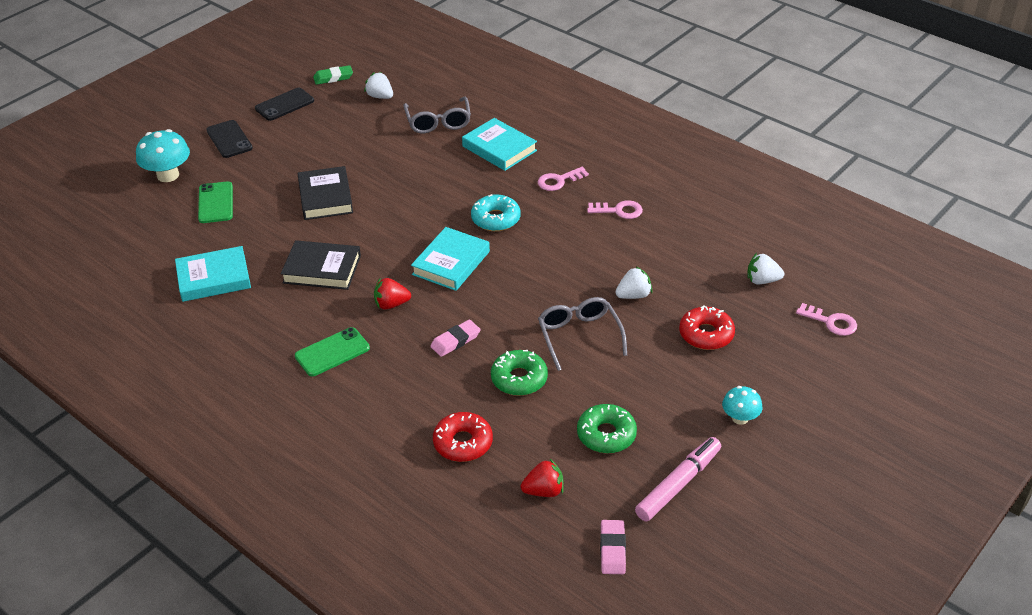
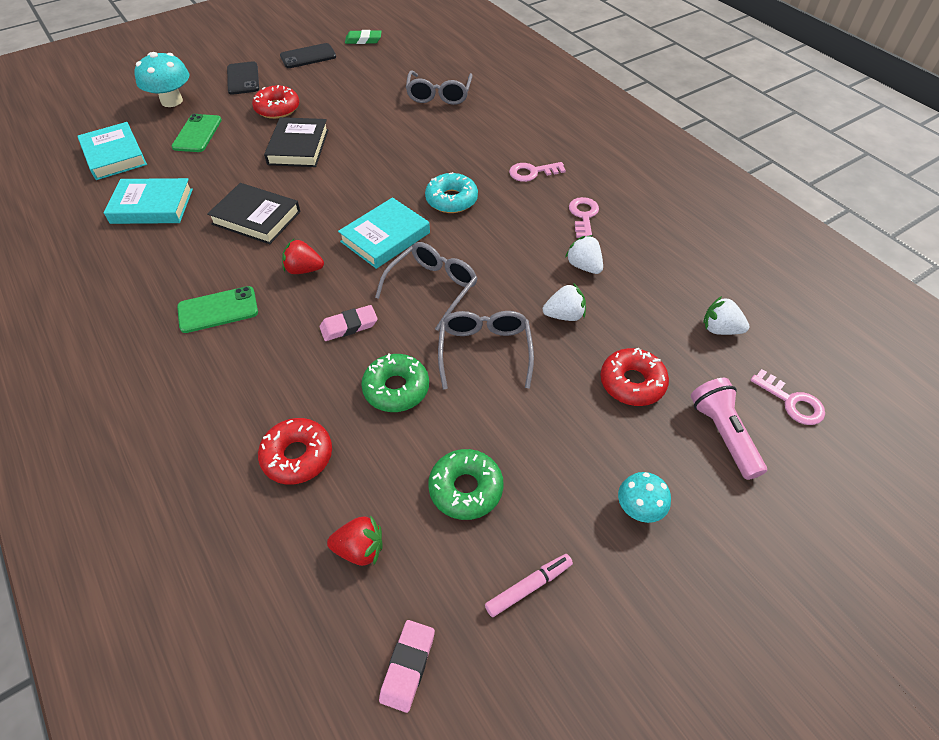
camera: 15 degrees right, 10 degrees up
white strawberry [364,72,393,99] -> white strawberry moved to [565,235,603,274]
turquoise book [462,118,537,171] -> turquoise book moved to [77,122,147,180]
pink key [587,200,643,219] -> pink key turned 105 degrees counterclockwise [569,197,599,238]
pink marker [635,437,721,522] -> pink marker [485,554,573,617], size x0.61
none -> red donut [252,85,299,119]
none -> grey glasses [375,242,478,331]
none -> pink flashlight [691,378,767,480]

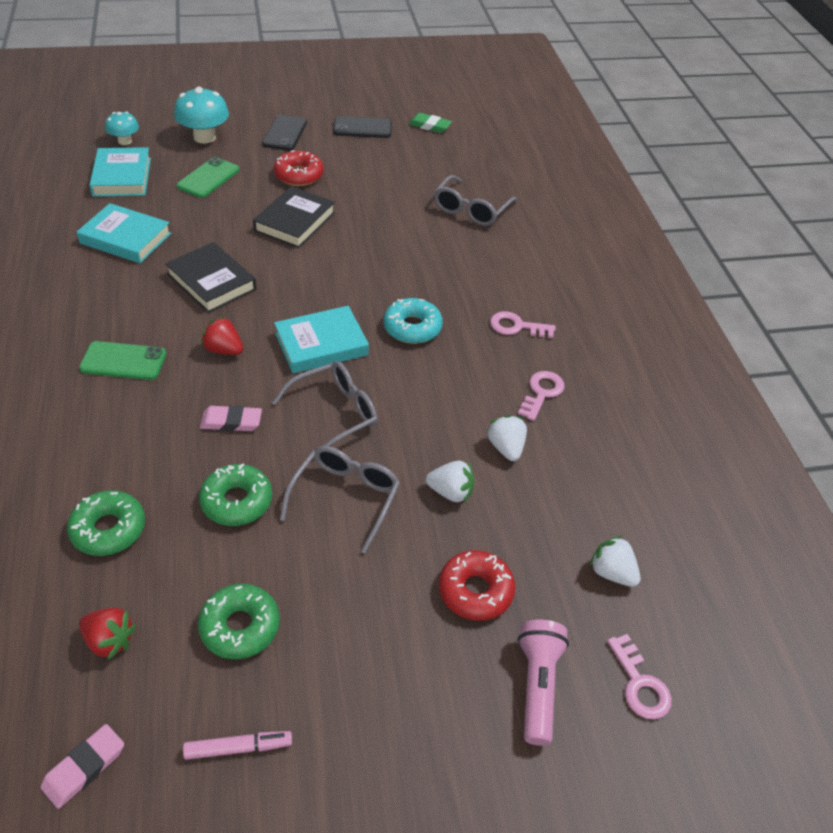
camera: 20 degrees right, 5 degrees down
red donut [258,418,332,485] -> green donut [67,490,145,556]
turquoise mushroom [618,472,671,523] -> turquoise mushroom moved to [105,111,139,145]

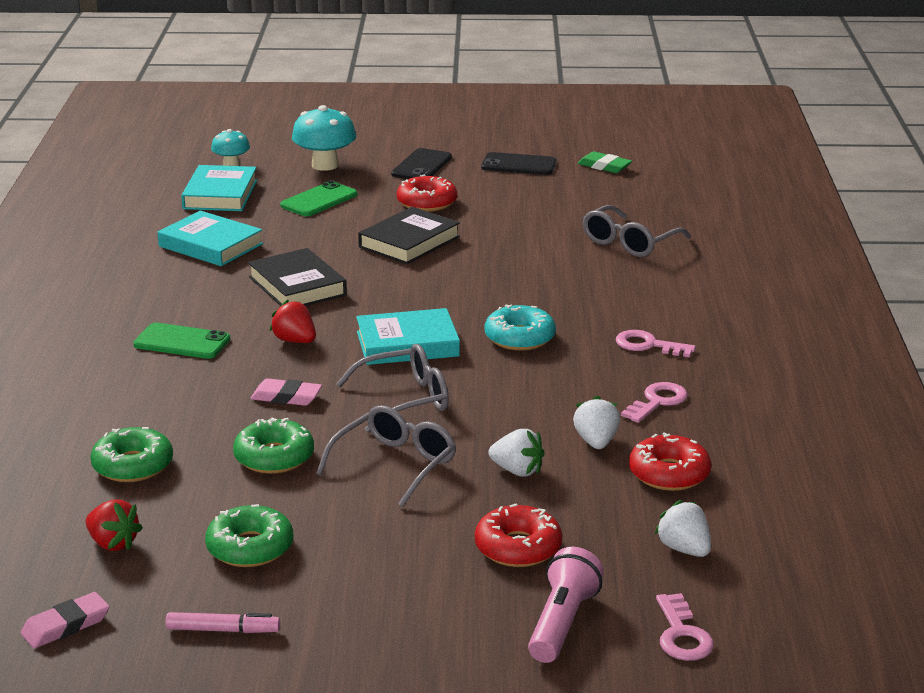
camera: 15 degrees right, 20 degrees down
none -> red donut [629,432,711,491]

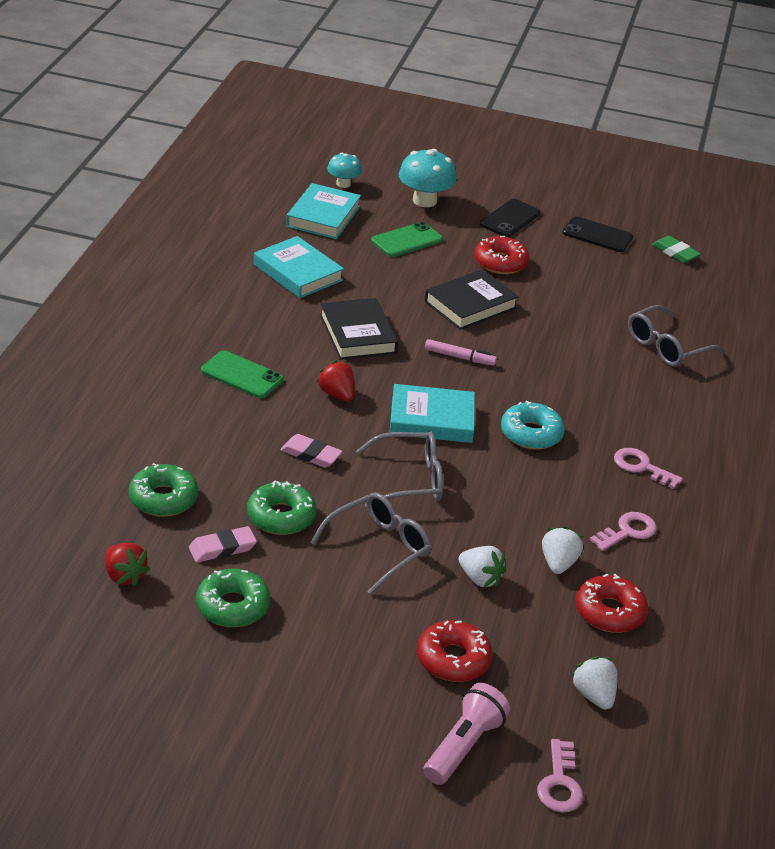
camera: 10 degrees right, 10 degrees up
pink eraser [20,592,109,649] -> pink eraser moved to [189,526,257,563]
pink marker [165,612,280,633] -> pink marker moved to [425,339,497,366]

